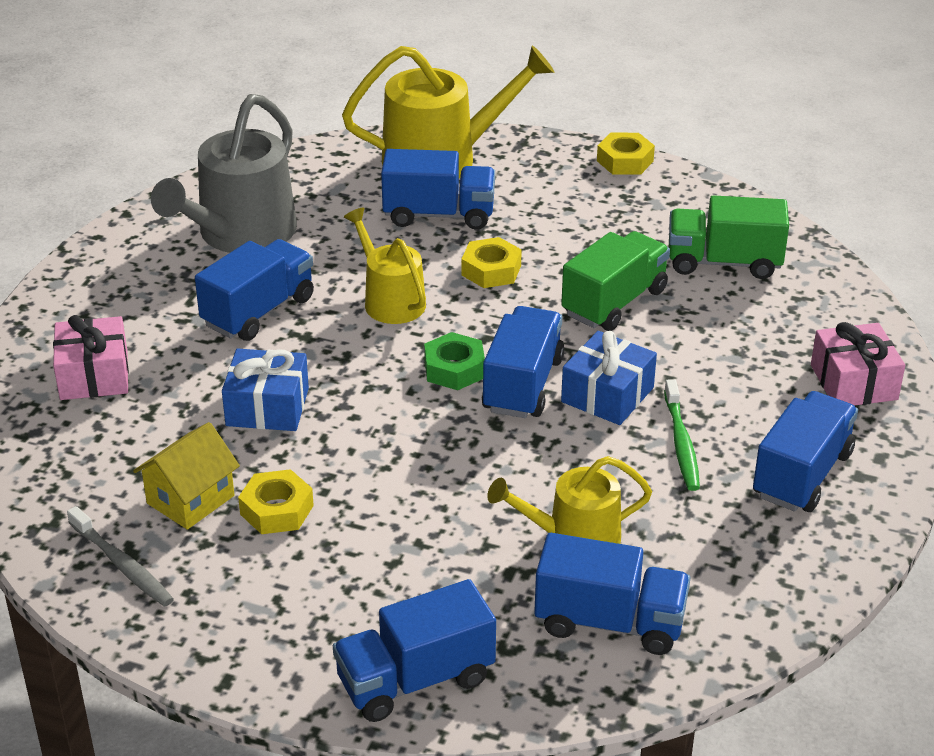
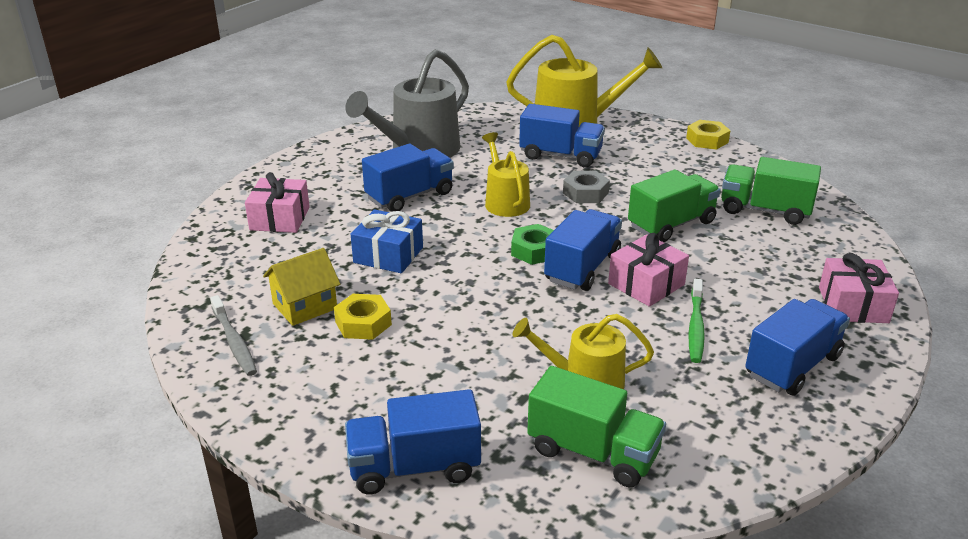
camera: 15 degrees right, 5 degrees down
yellow nut [461,237,522,288] -> grey nut [563,171,610,203]
blue truck [534,533,690,655] -> green truck [527,366,666,487]
blue gift [561,331,657,425] -> pink gift [608,233,689,307]

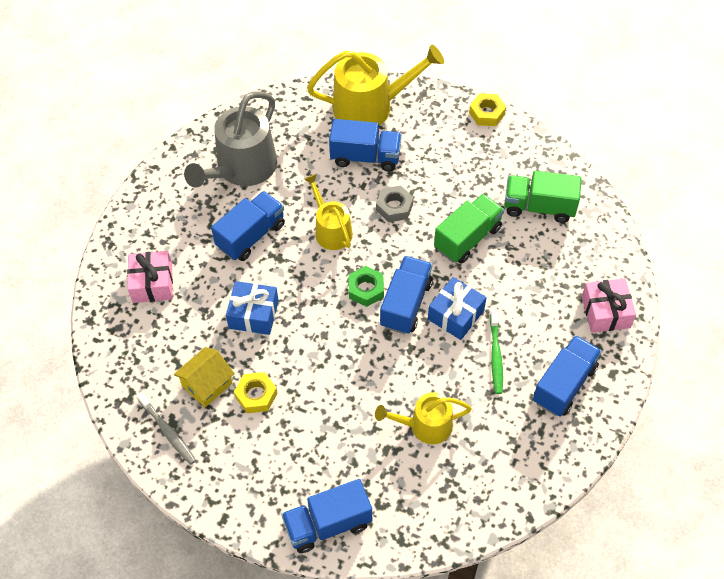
camera: 10 degrees left, 25 degrees up
green truck [527,366,666,487] -> none
pink gift [608,233,689,307] -> blue gift [428,277,487,340]

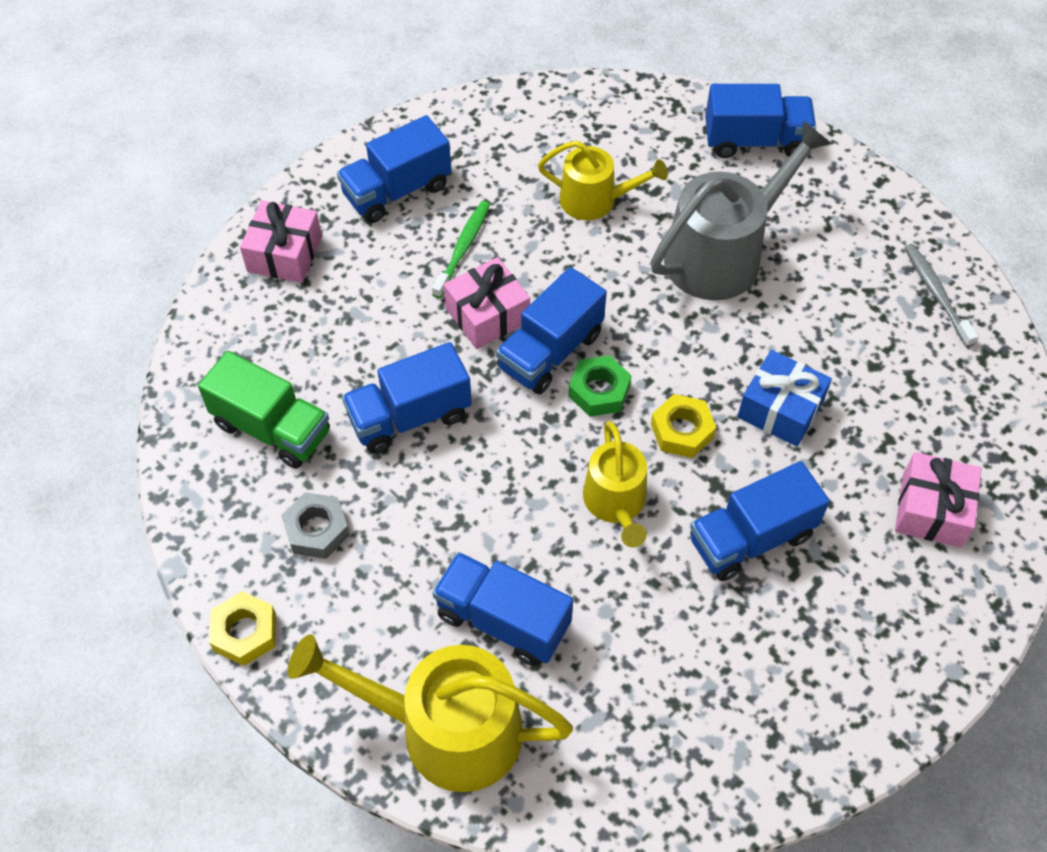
camera: 160 degrees left, 0 degrees up
yellow house [174,347,235,407] -> none
grey watering can [184,91,277,188] -> grey watering can moved to [651,120,832,301]
yellow nut [234,372,277,413] -> yellow nut moved to [651,394,716,458]
grey nut [376,185,414,222] -> grey nut moved to [281,492,350,559]
blue gift [428,277,487,340] -> pink gift [444,257,530,349]
green truck [434,194,504,264] -> blue truck [342,342,472,454]

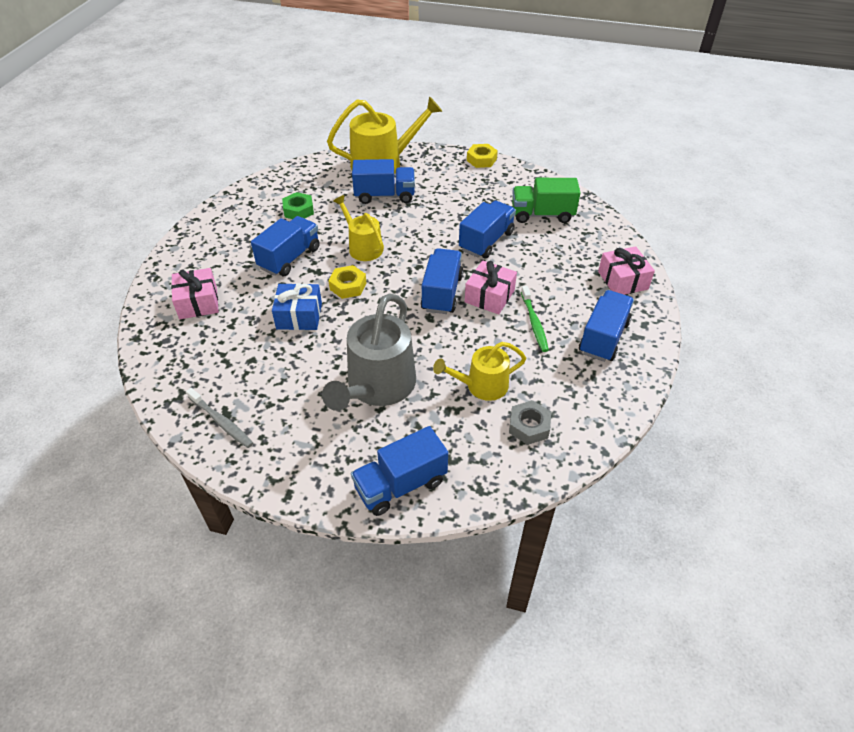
camera: 150 degrees right, 10 degrees down
grey nut [281,492,350,559] -> grey nut moved to [509,400,551,445]
green nut [569,355,631,417] -> green nut moved to [282,192,314,219]

